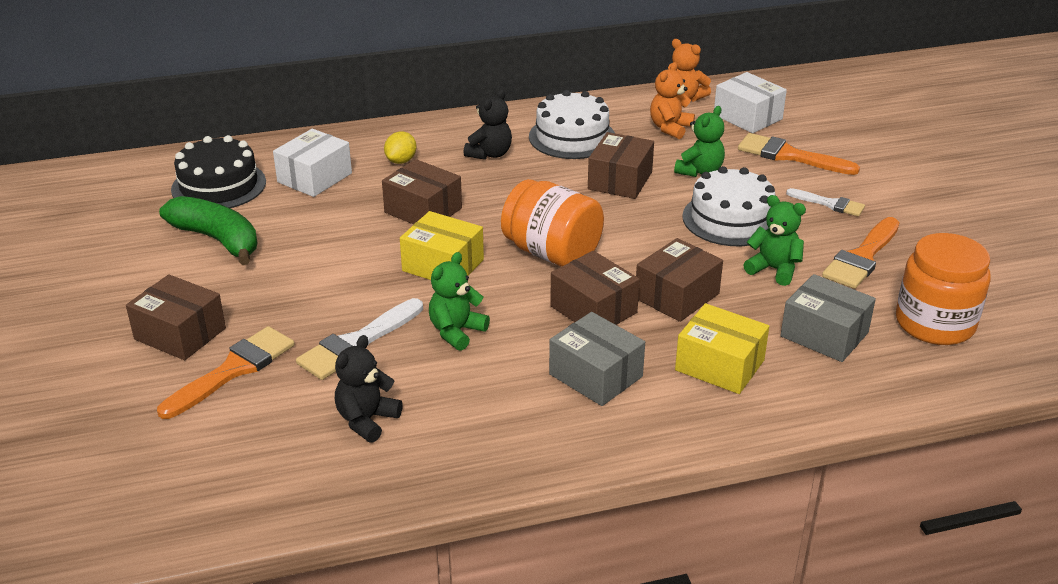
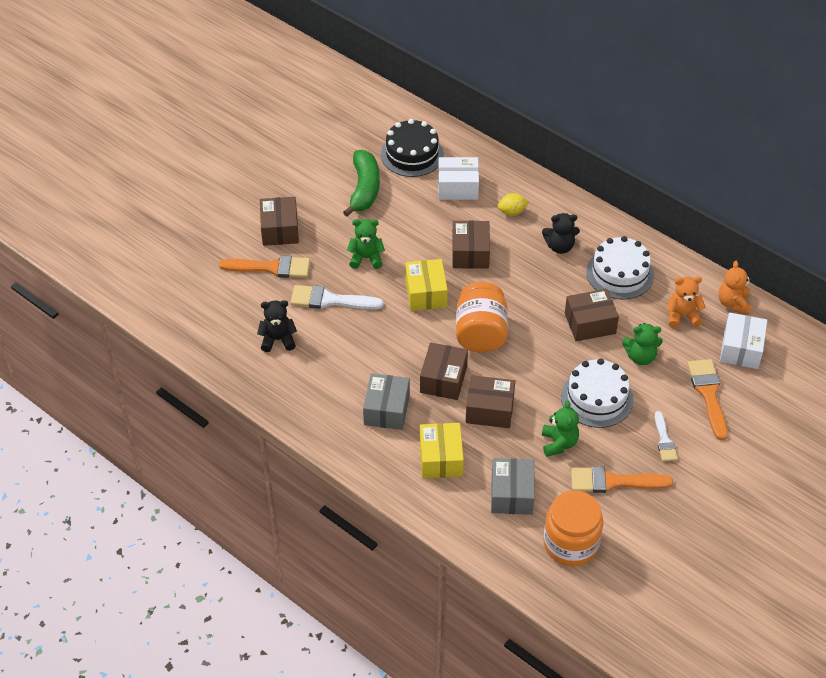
camera: 55 degrees right, 15 degrees up
green teddy bear [429,252,490,351] -> green teddy bear moved to [347,219,385,269]

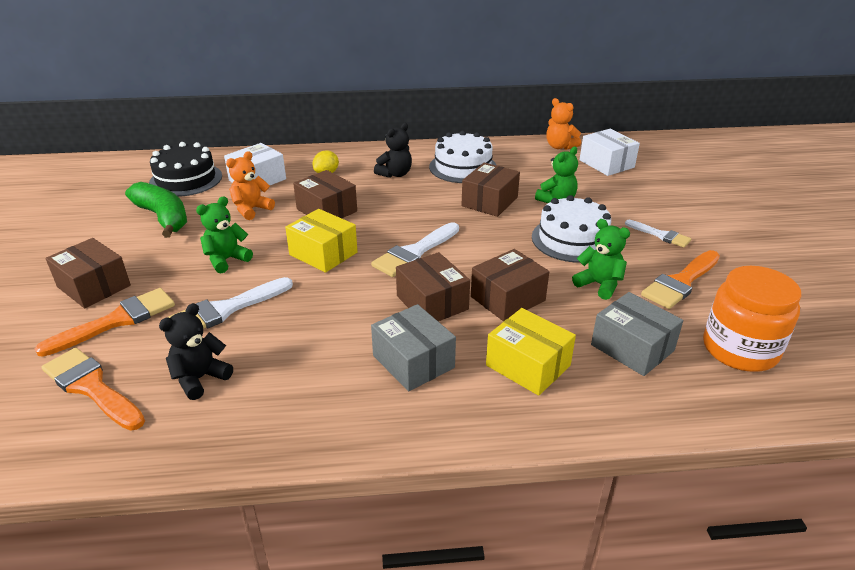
camera: 45 degrees left, 15 degrees down
orange jar [456,282,508,353] -> white brush [371,222,459,277]
orange teddy bear [666,277,706,328] -> orange teddy bear moved to [226,151,275,220]
orange brush [688,359,728,440] -> orange brush moved to [42,348,145,431]

